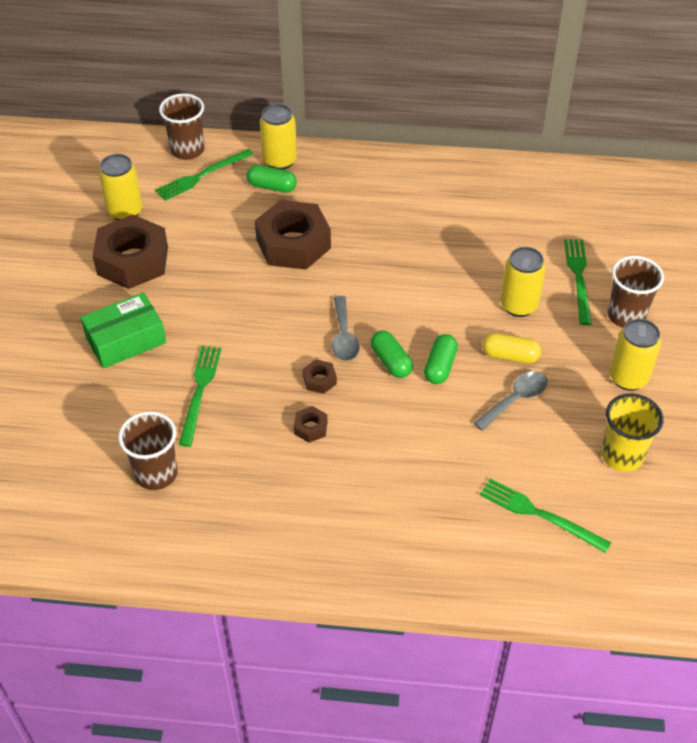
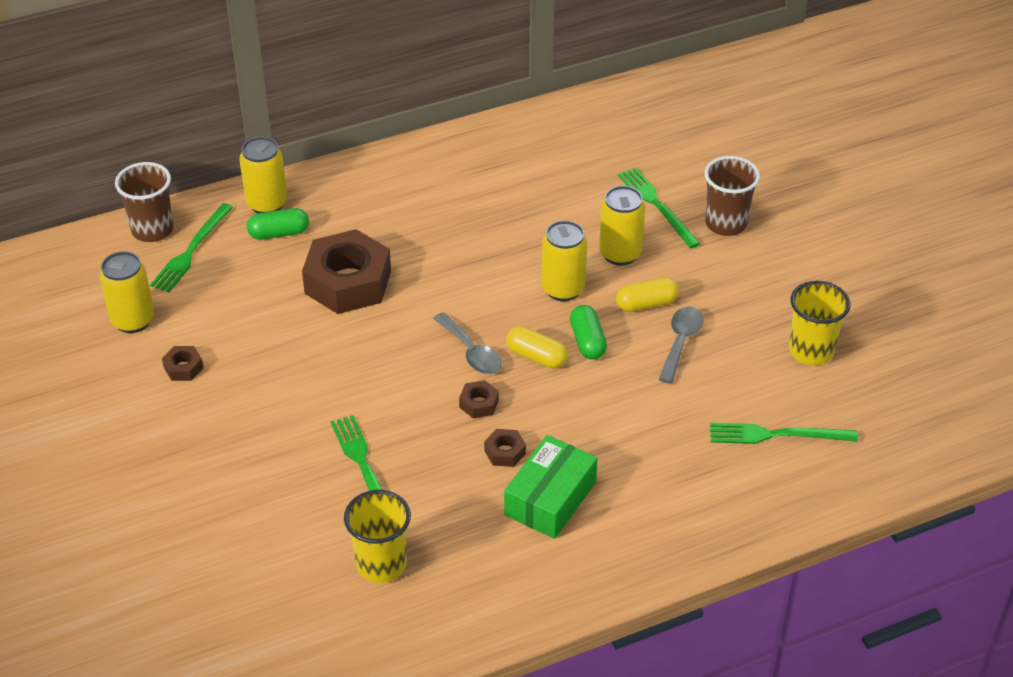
camera: 30 degrees left, 5 degrees down
green box [80,292,166,369] -> green box moved to [504,435,597,539]
brown nut [93,215,168,289] -> brown nut [162,346,203,381], size x0.42
brown cup [118,411,178,490] -> yellow cup [344,490,411,583]
green capsule [371,330,413,378] -> yellow capsule [506,326,568,369]
yellow can [609,319,661,391] -> yellow can moved to [542,220,587,301]

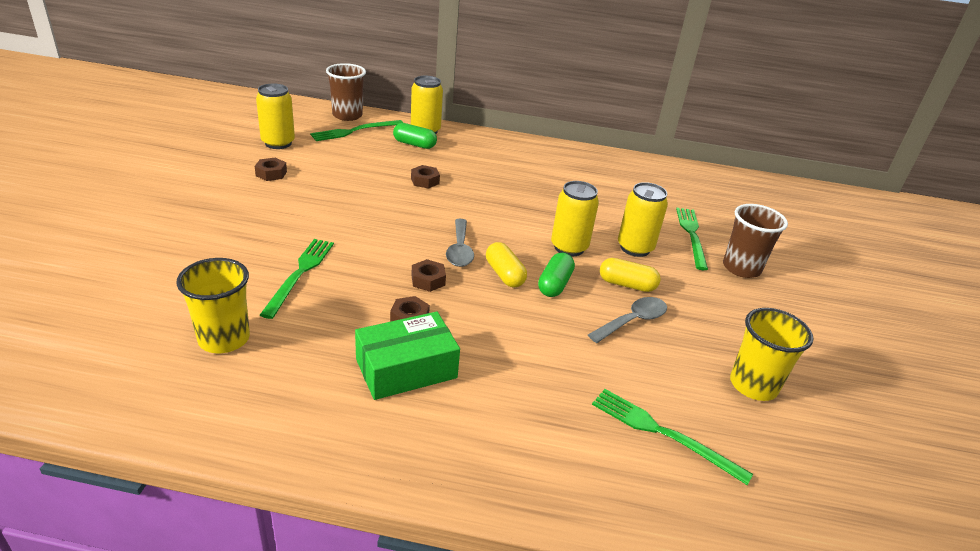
camera: 30 degrees right, 10 degrees down
brown nut [302,229,391,314] -> brown nut [411,165,440,189], size x0.42

